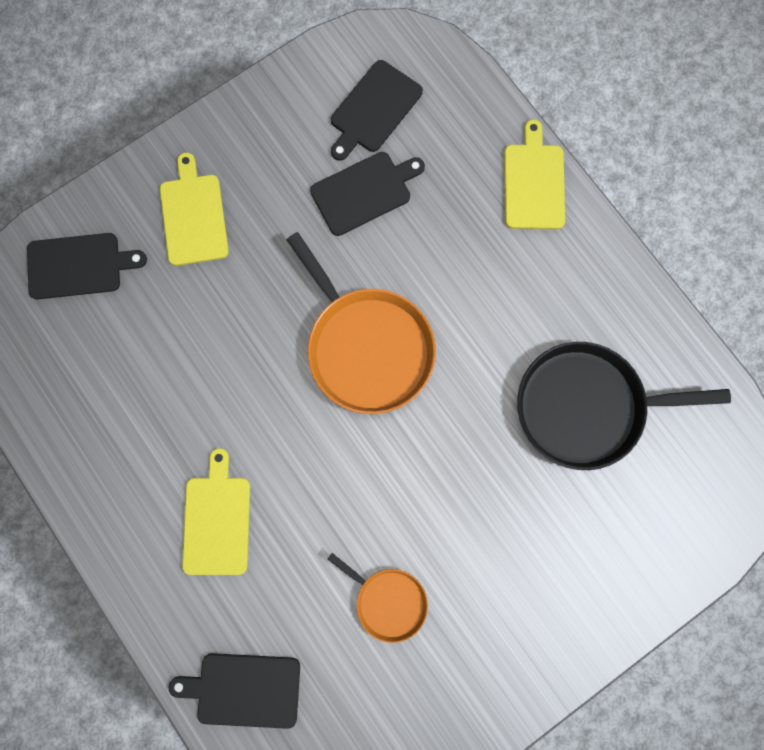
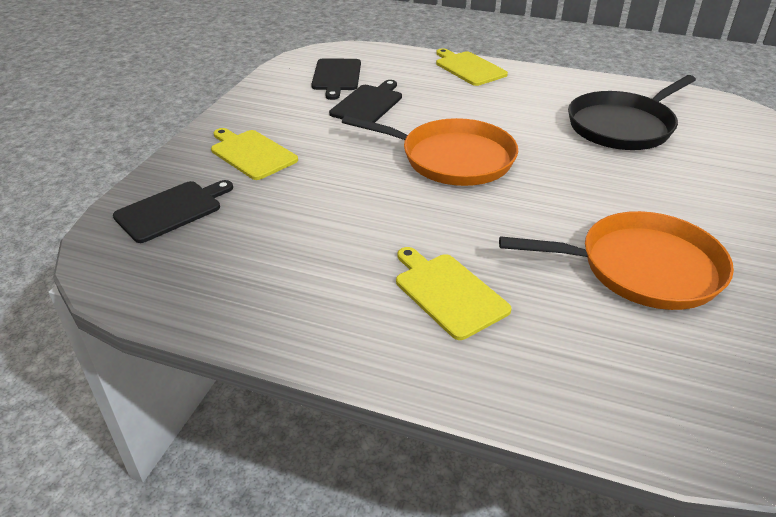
camera: 35 degrees left, 40 degrees down
black cutting board [169,653,300,729] -> none
orange pan [328,553,428,643] -> orange pan [499,211,734,310], size x1.89

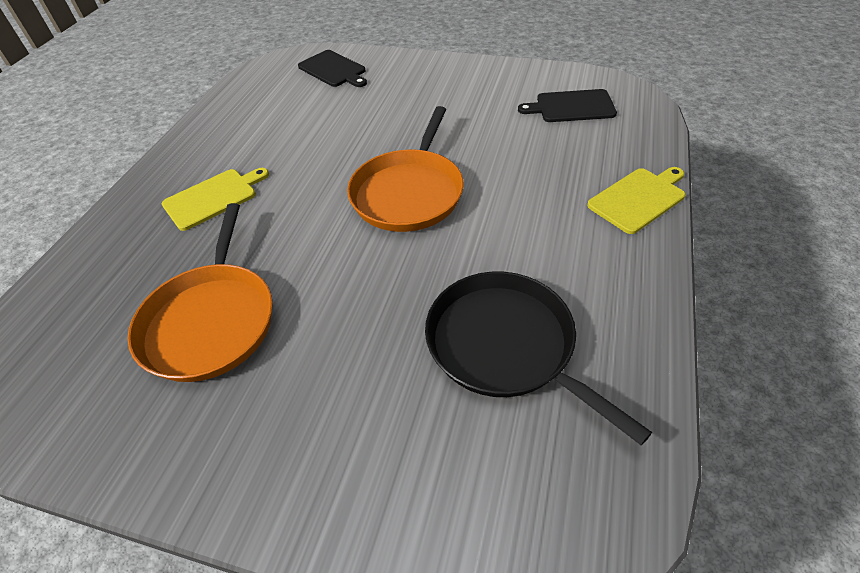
camera: 90 degrees right, 10 degrees up
yellow cutting board [211,128,298,180] -> none
black cutting board [329,80,402,123] -> none

